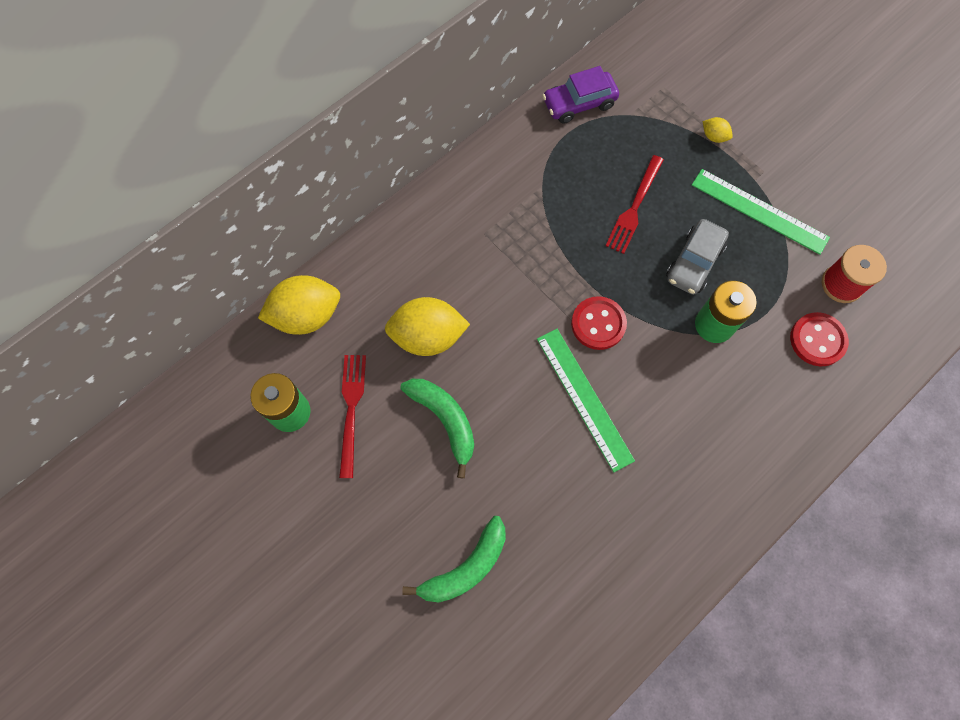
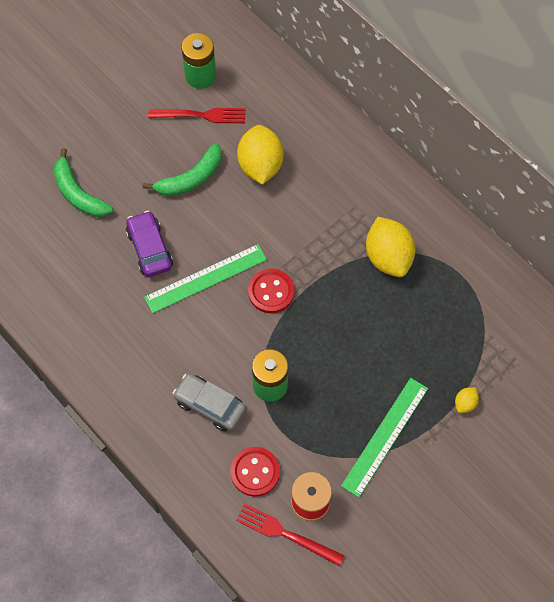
camera: 90 degrees right, 5 degrees down
yellow lemon [258,275,340,335] -> yellow lemon moved to [366,217,415,277]
purple car [542,66,619,124] -> purple car moved to [126,211,173,277]
red fork [605,155,664,254] -> red fork moved to [236,504,344,566]
grey car [666,219,729,295] -> grey car moved to [173,374,246,432]

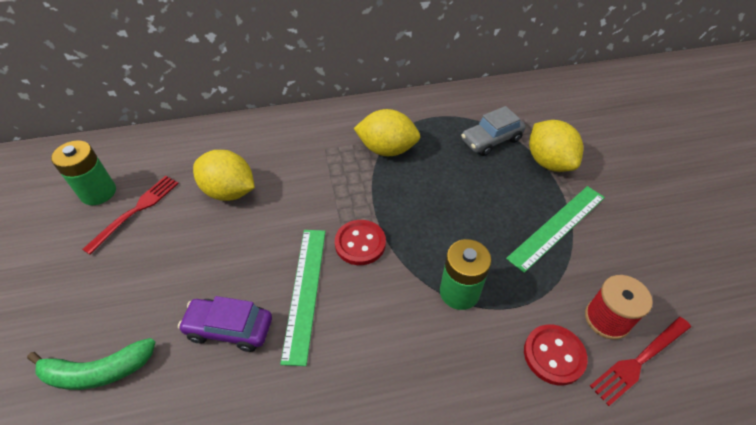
camera: 60 degrees left, 15 degrees down
green banana [143,143,222,196] -> none
grey car [173,374,246,432] -> grey car moved to [461,106,526,156]
green ruler [341,378,428,497] -> green ruler turned 75 degrees clockwise [506,186,605,273]
yellow lemon [455,387,479,413] -> yellow lemon [529,120,583,172], size x2.25

